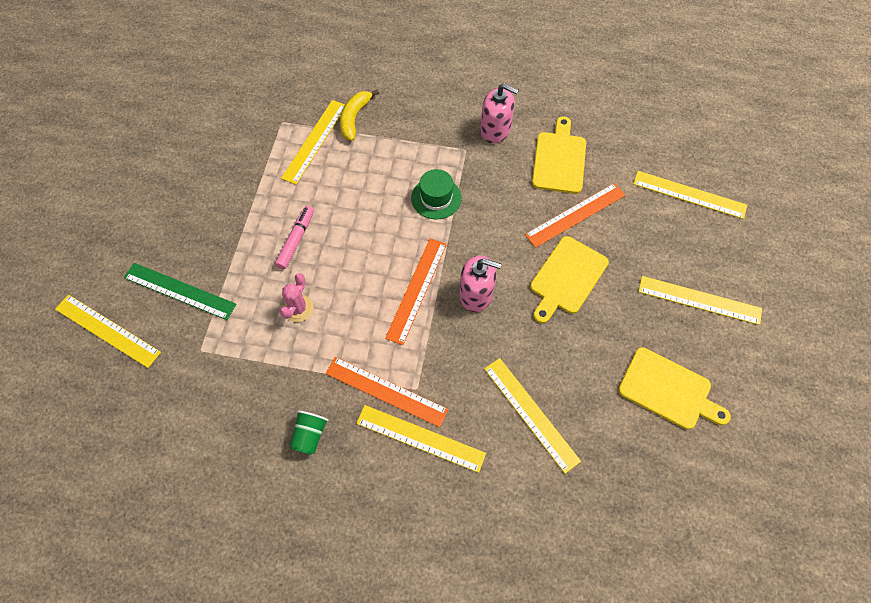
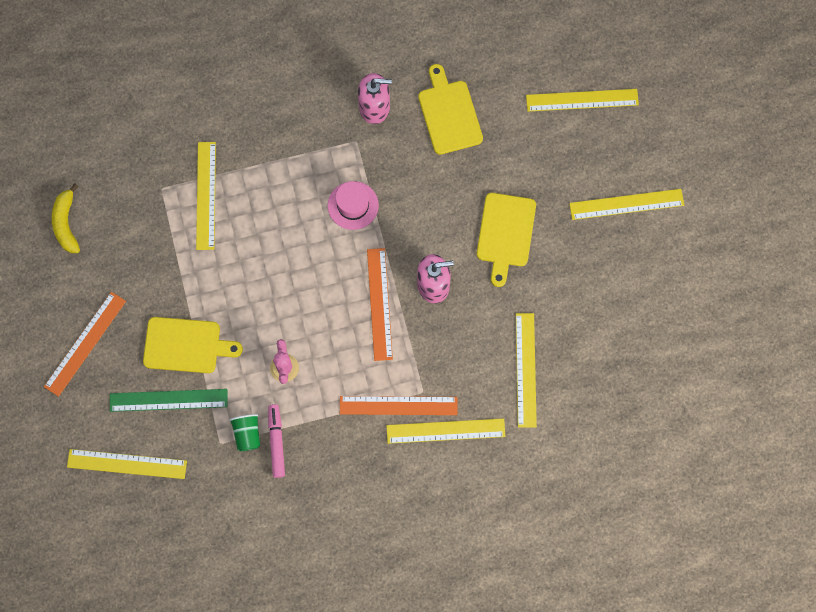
camera: 25 degrees left, 10 degrees up
pink marker [275,206,314,269] -> pink marker moved to [268,404,285,478]
green cup [289,411,329,455] -> green cup moved to [229,414,260,451]
yellow banana [340,89,379,141] -> yellow banana moved to [52,183,80,253]
green hat [411,169,462,219] -> pink hat [328,181,379,230]
yellow ruler [484,358,581,474] -> yellow ruler turned 60 degrees clockwise [516,313,537,428]
orange ruler [525,183,626,248] -> orange ruler moved to [44,292,126,397]
yellow cutting board [618,347,731,429] -> yellow cutting board moved to [143,317,243,373]

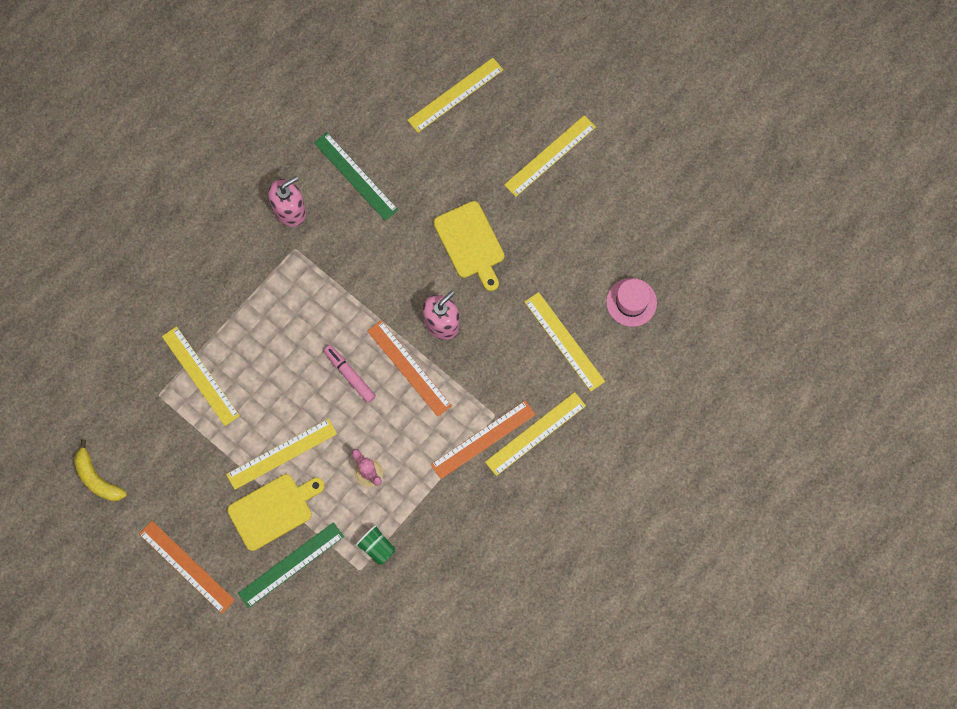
camera: 35 degrees left, 0 degrees up
orange ruler [44,292,126,397] -> orange ruler turned 45 degrees counterclockwise [139,521,235,614]
yellow ruler [67,449,187,479] -> yellow ruler moved to [226,419,337,490]
pink marker [268,404,285,478] -> pink marker moved to [324,345,376,403]
pink hat [328,181,379,230] -> pink hat moved to [606,278,657,327]
yellow cutting board [418,64,483,155] -> green ruler [314,132,398,221]

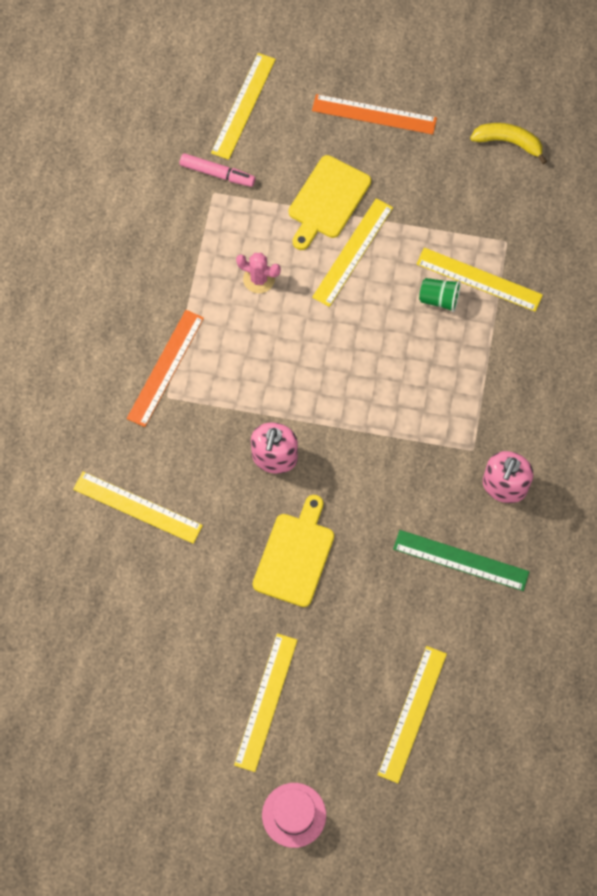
camera: 150 degrees right, 5 degrees down
green ruler [238,522,344,608] -> none
pink marker [324,345,376,403] -> pink marker moved to [180,153,255,187]
green cup [355,525,395,565] -> green cup moved to [419,278,460,312]
orange ruler [367,320,452,417] -> none
yellow cutting board [433,201,505,291] -> yellow cutting board turned 75 degrees clockwise [253,495,334,607]
yellow ruler [485,392,586,476] -> yellow ruler moved to [211,53,276,160]
pink hat [606,278,657,327] -> pink hat moved to [262,783,326,848]

